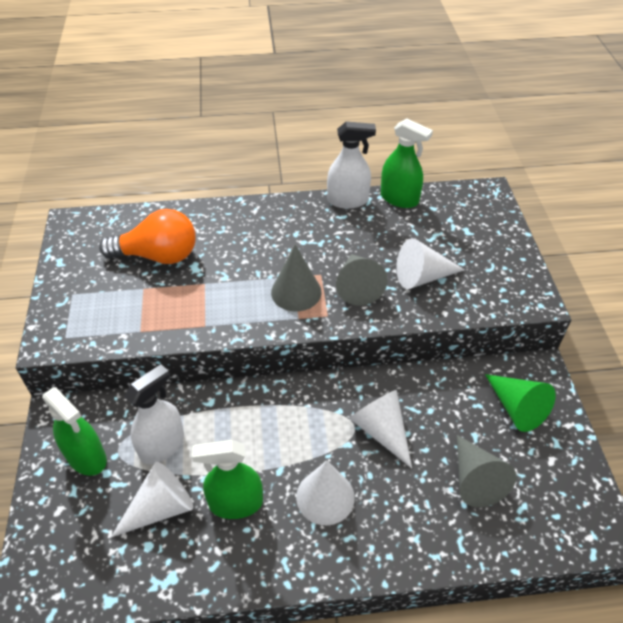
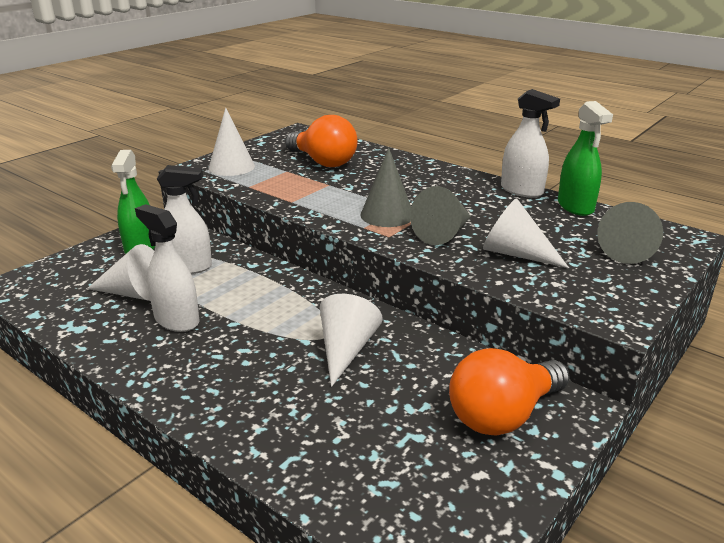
camera: 45 degrees right, 20 degrees down
green spray bottle [192,440,263,519] -> white spray bottle [135,204,200,332]
white cone [296,461,355,525] -> white cone moved to [208,108,255,176]
grey cone [457,435,516,507] -> grey cone moved to [597,202,663,264]
green cone [485,374,556,432] -> orange light bulb [449,348,570,436]

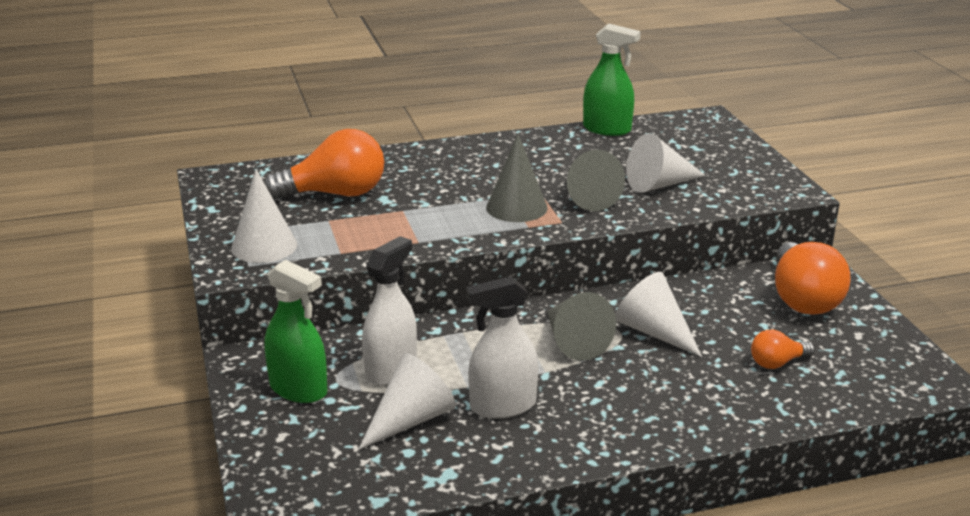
camera: 55 degrees left, 0 degrees up
white spray bottle [501,89,560,198] -> none
grey cone [597,202,663,264] -> grey cone moved to [547,292,616,361]
none -> orange light bulb [751,330,815,369]

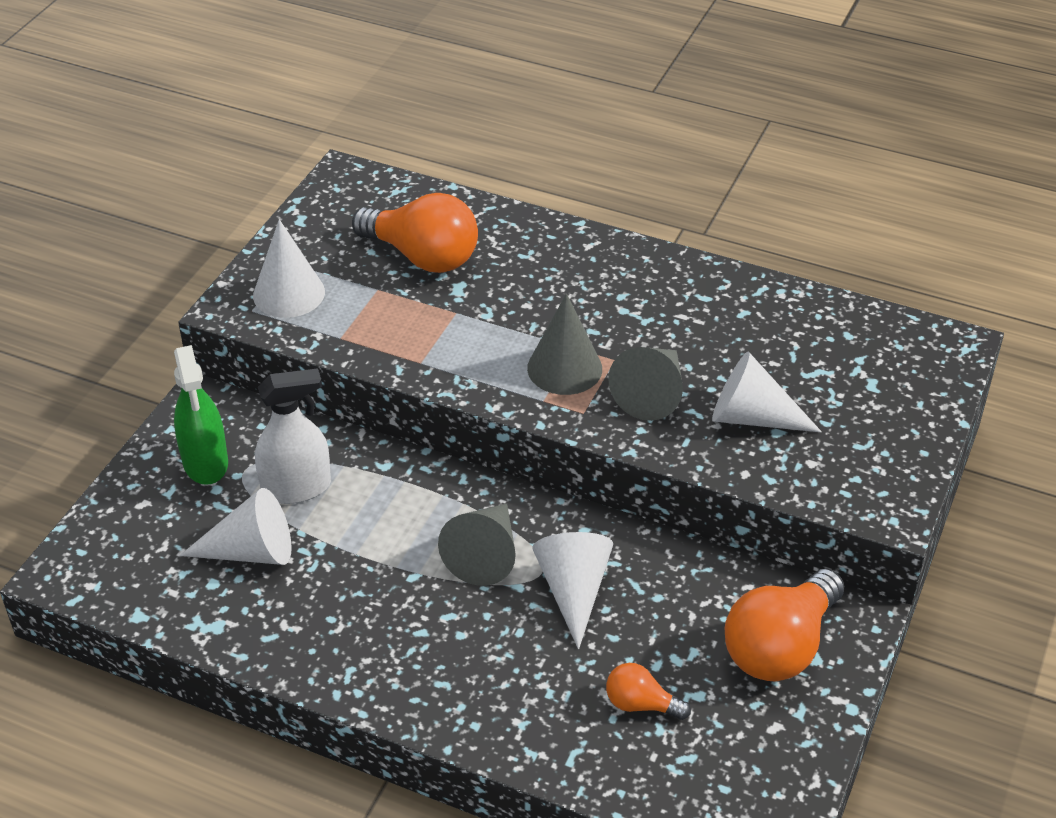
camera: 40 degrees right, 15 degrees up
white spray bottle [466,276,538,419] -> none
green spray bottle [583,23,641,136] -> none

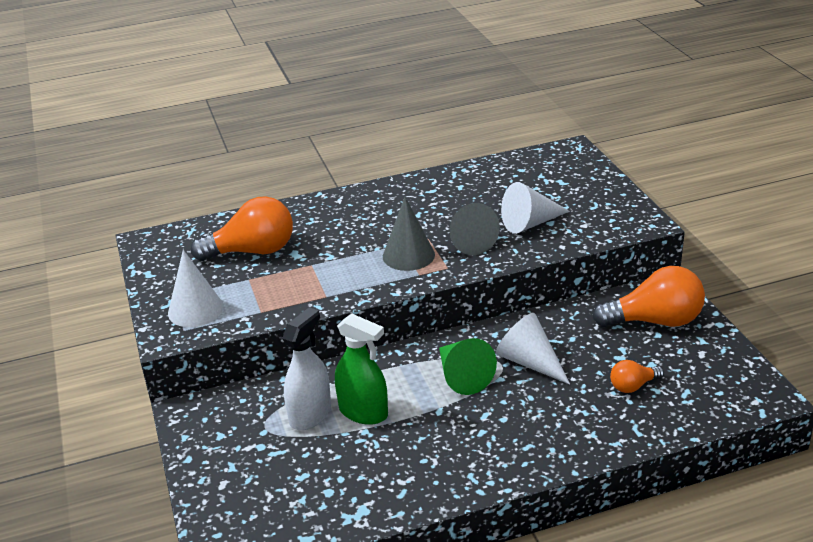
camera: 40 degrees left, 10 degrees down
green spray bottle [174,345,228,485] -> green spray bottle moved to [335,314,388,425]
white cone [180,488,292,565] -> none
grey cone [438,503,516,586] -> green cone [439,338,497,395]
orange light bulb [724,569,844,681] -> orange light bulb turned 90 degrees counterclockwise [593,266,705,327]

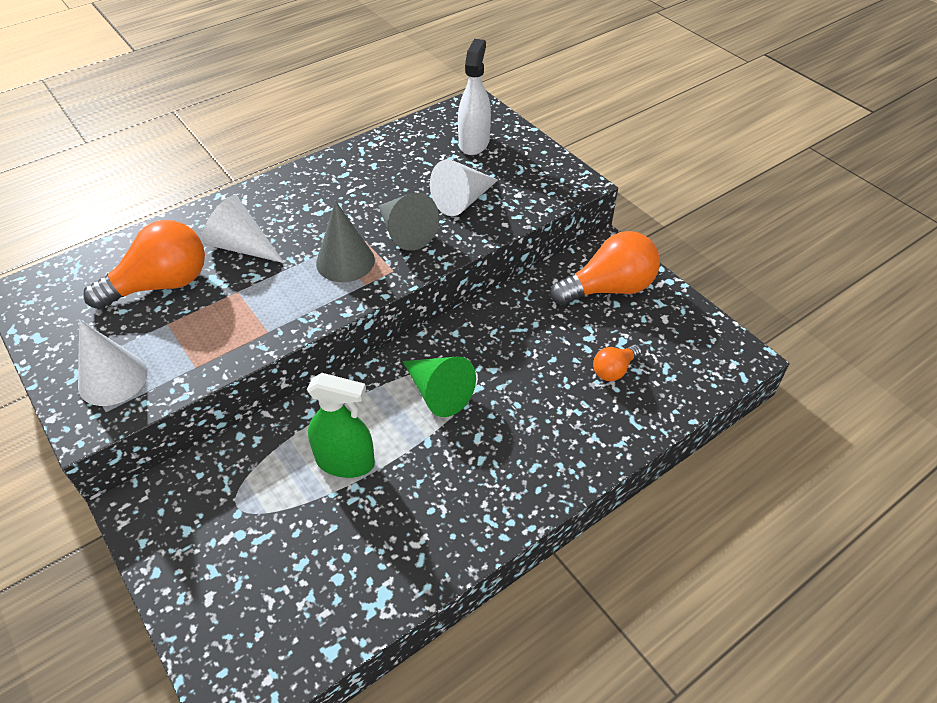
camera: 20 degrees left, 15 degrees up
white spray bottle [282,307,331,430] -> white spray bottle moved to [458,39,491,155]
white cone [496,313,570,384] -> white cone moved to [201,195,284,263]

